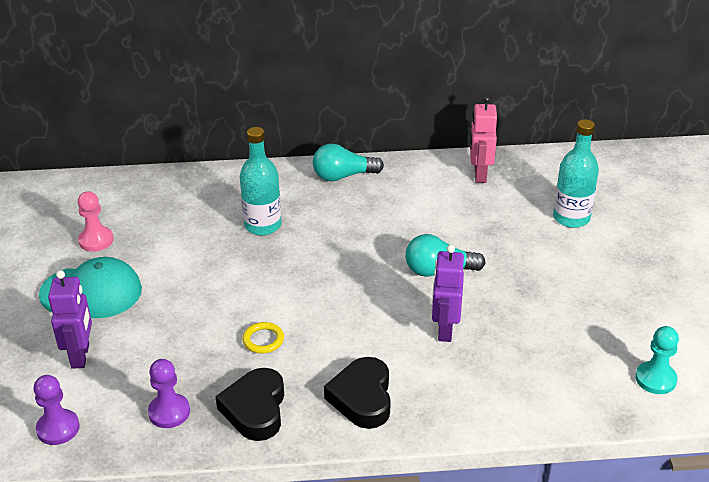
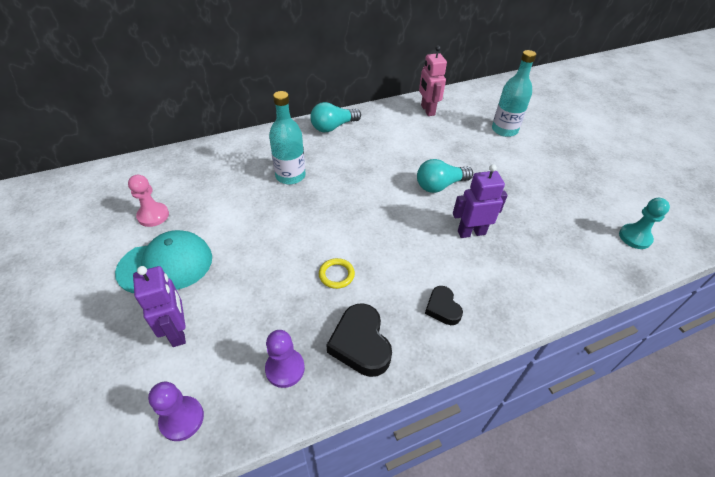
camera: 20 degrees left, 10 degrees up
black heart [324,357,391,429] -> black heart [425,286,463,325], size x0.61
purple robot [432,245,464,342] -> purple robot turned 90 degrees clockwise [453,164,508,238]

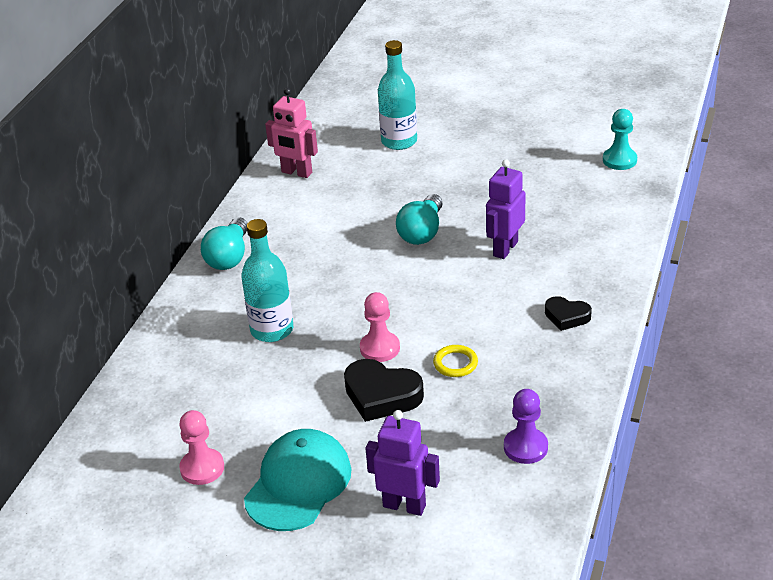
camera: 45 degrees left, 10 degrees down
purple pawn [148,382,204,441] -> none
black heart [327,303,392,377] -> black heart moved to [344,359,424,422]
none -> pink pawn [360,292,400,362]

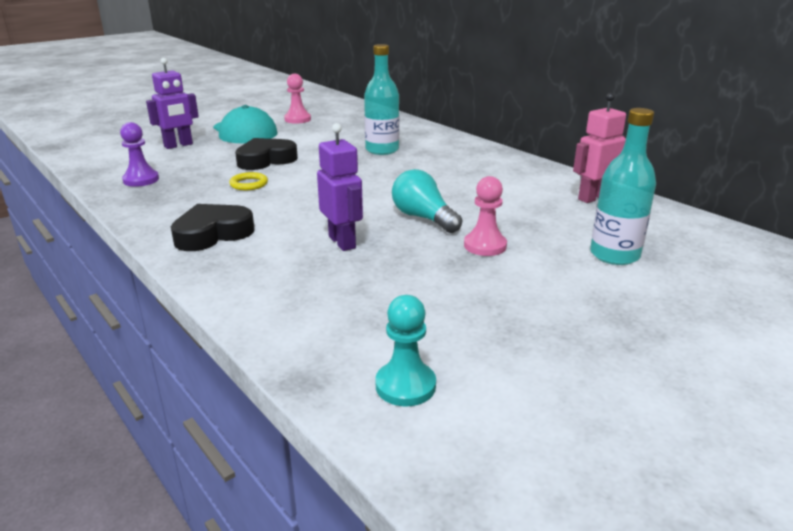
camera: 120 degrees right, 10 degrees down
turquoise light bulb [201,217,248,270] -> none
pink pawn [360,292,400,362] -> pink pawn moved to [464,176,507,256]
black heart [545,296,592,331] -> black heart [171,204,255,251], size x1.65

